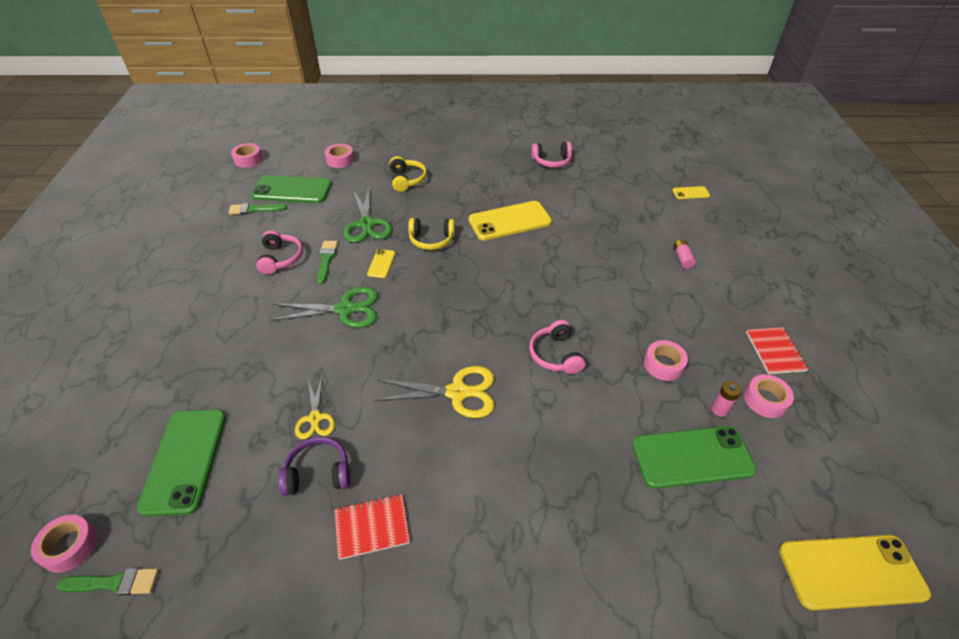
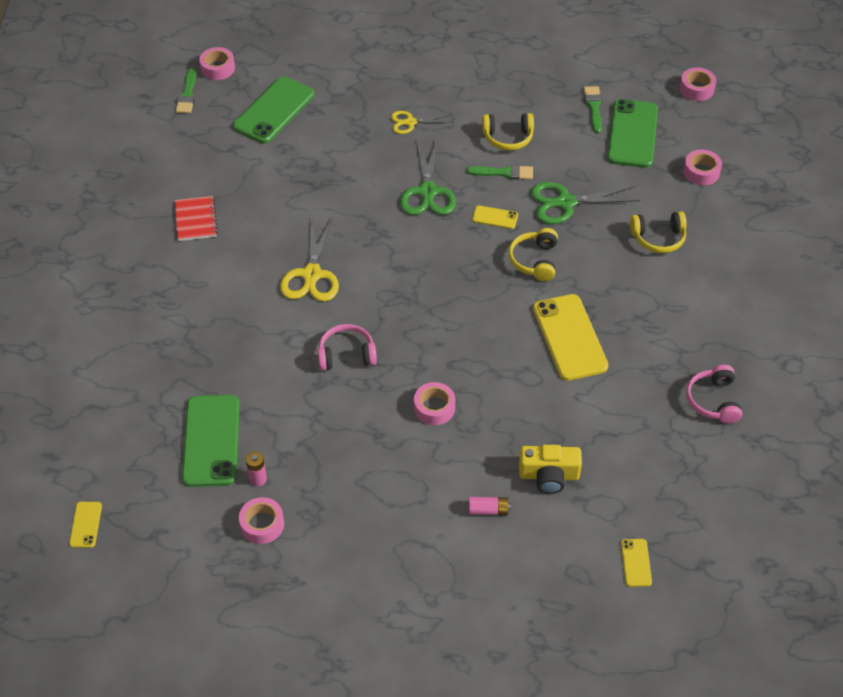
camera: 95 degrees right, 5 degrees up
green phone [137,409,226,516] -> green phone turned 60 degrees counterclockwise [233,76,314,144]
pink headphones [256,230,303,274] -> yellow headphones [482,113,534,150]
purple headphones [278,437,350,496] -> none
yellow scissors [295,377,335,439] -> yellow scissors moved to [391,111,453,134]
pink tape [644,340,688,381] -> pink tape moved to [414,382,455,425]
red notebook [746,327,809,374] -> none
yellow phone [779,535,931,610] -> yellow phone [69,502,102,548], size x0.47
none -> yellow camera [519,445,582,494]

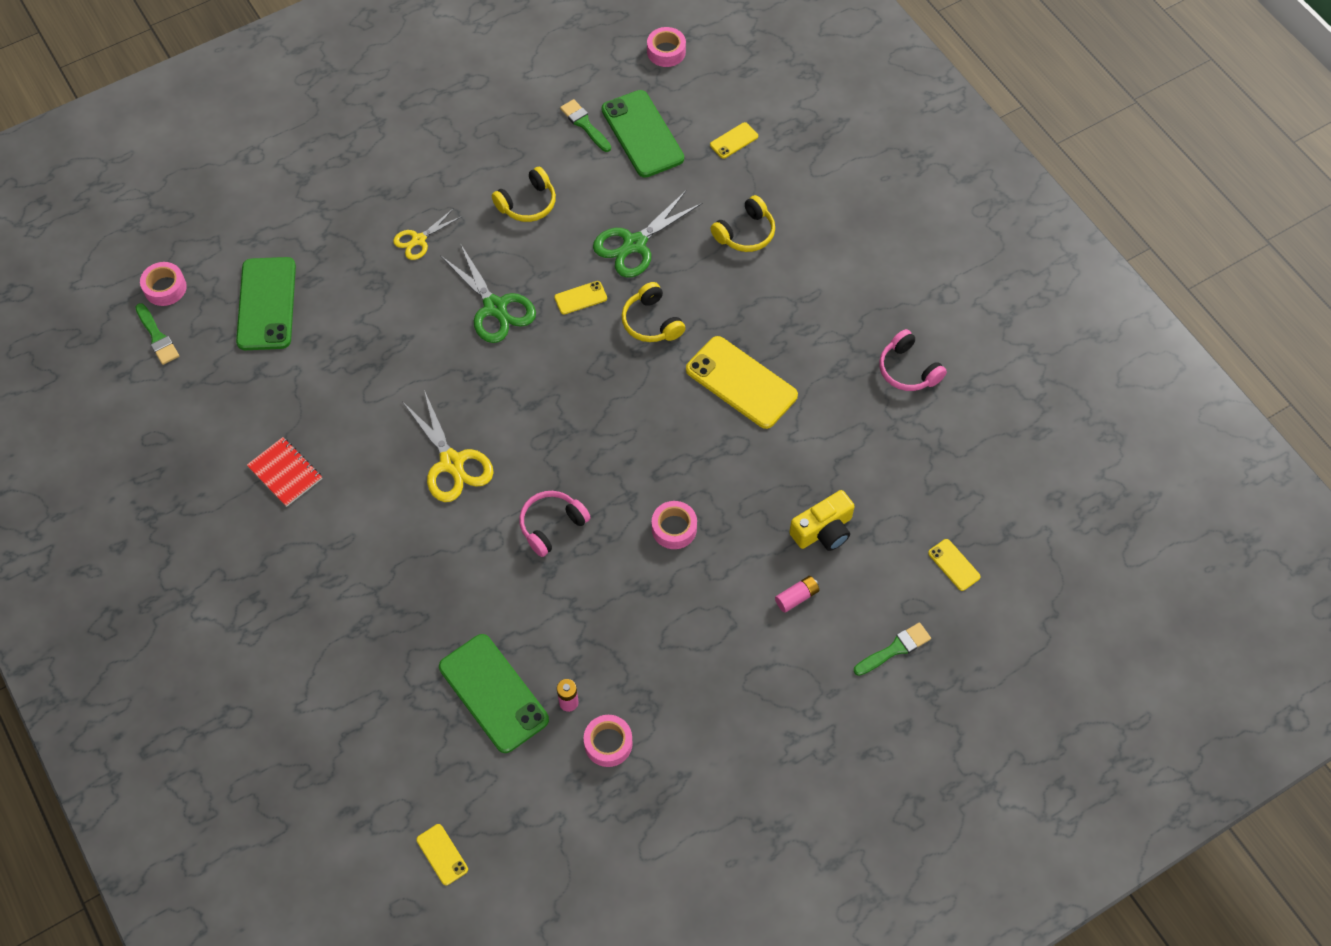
camera: 35 degrees left, 10 degrees up
green brush [467,165,533,180] -> green brush moved to [854,622,931,676]
pink tape [683,149,722,185] -> yellow phone [710,122,758,159]

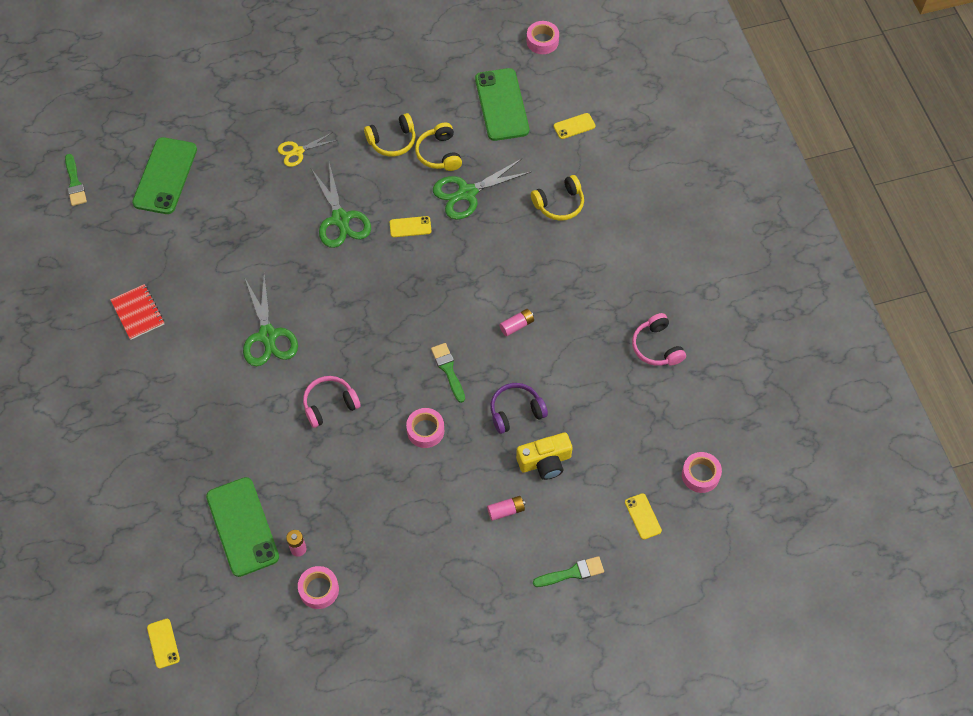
camera: 15 degrees right, 0 degrees up
pink tape [140,262,187,306] -> pink tape moved to [682,452,722,493]
yellow scissors [402,390,494,502] -> green scissors [243,274,298,366]
green brush [560,99,611,152] -> green brush moved to [431,343,465,403]
yellow headphones [621,282,685,342] -> yellow headphones moved to [415,122,462,171]
yellow phone [686,336,798,429] -> pink battery [499,309,534,336]
none -> purple headphones [491,383,548,434]

